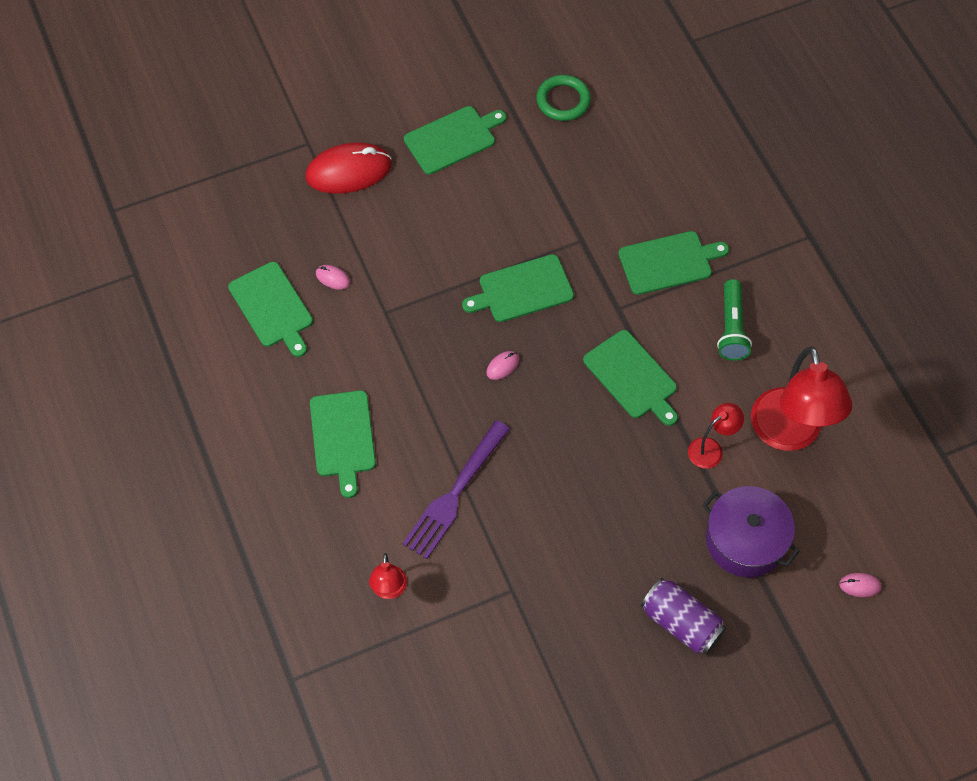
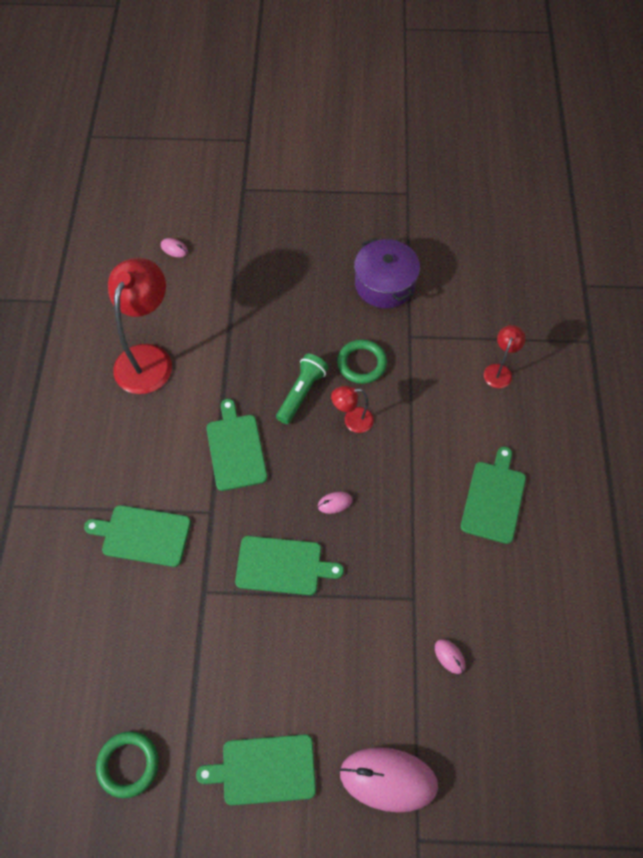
camera: 155 degrees left, 0 degrees up
green cutting board [228,262,313,357] -> none
red mouse [305,142,392,194] -> pink mouse [340,747,438,813]
purple fork [402,420,510,559] -> none
purple can [641,578,726,655] -> none
red lamp [688,403,744,469] -> red lamp moved to [331,386,374,433]
purple pot [702,486,800,577] -> purple pot moved to [354,238,420,308]
green flashlight [717,279,752,361] -> green flashlight moved to [276,354,329,424]
none -> green ring [337,340,387,384]

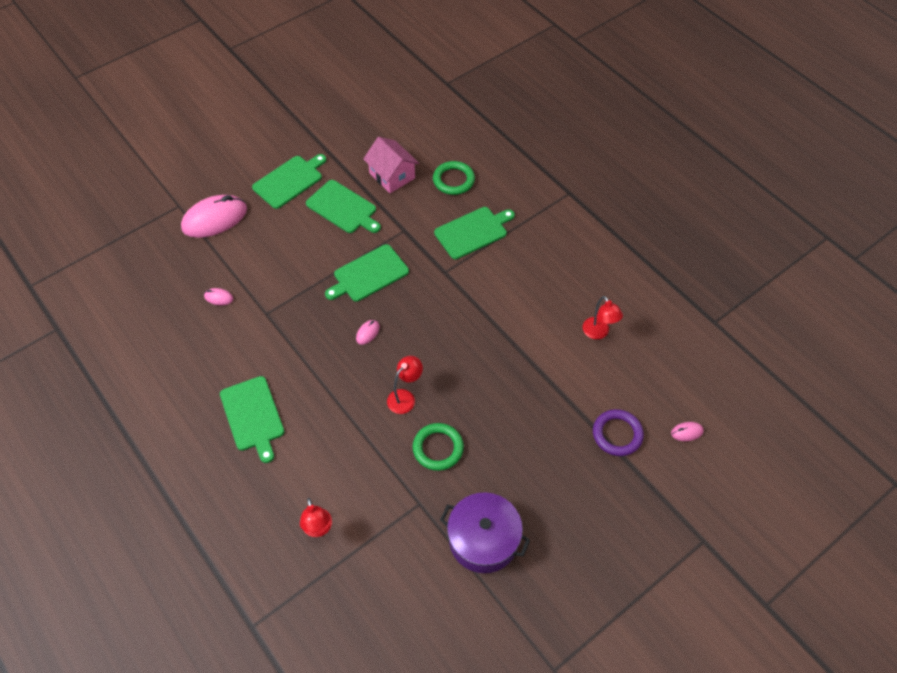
camera: 140 degrees right, 5 degrees down
green ring [96,731,159,798] -> green ring moved to [433,161,475,195]
red lamp [108,257,172,394] -> red lamp [583,296,623,339], size x0.48
green cutting board [206,399,267,491] -> green cutting board moved to [306,180,381,233]
green flashlight [276,354,329,424] -> none
none -> pink house [363,137,419,193]
none -> purple ring [593,409,644,456]

